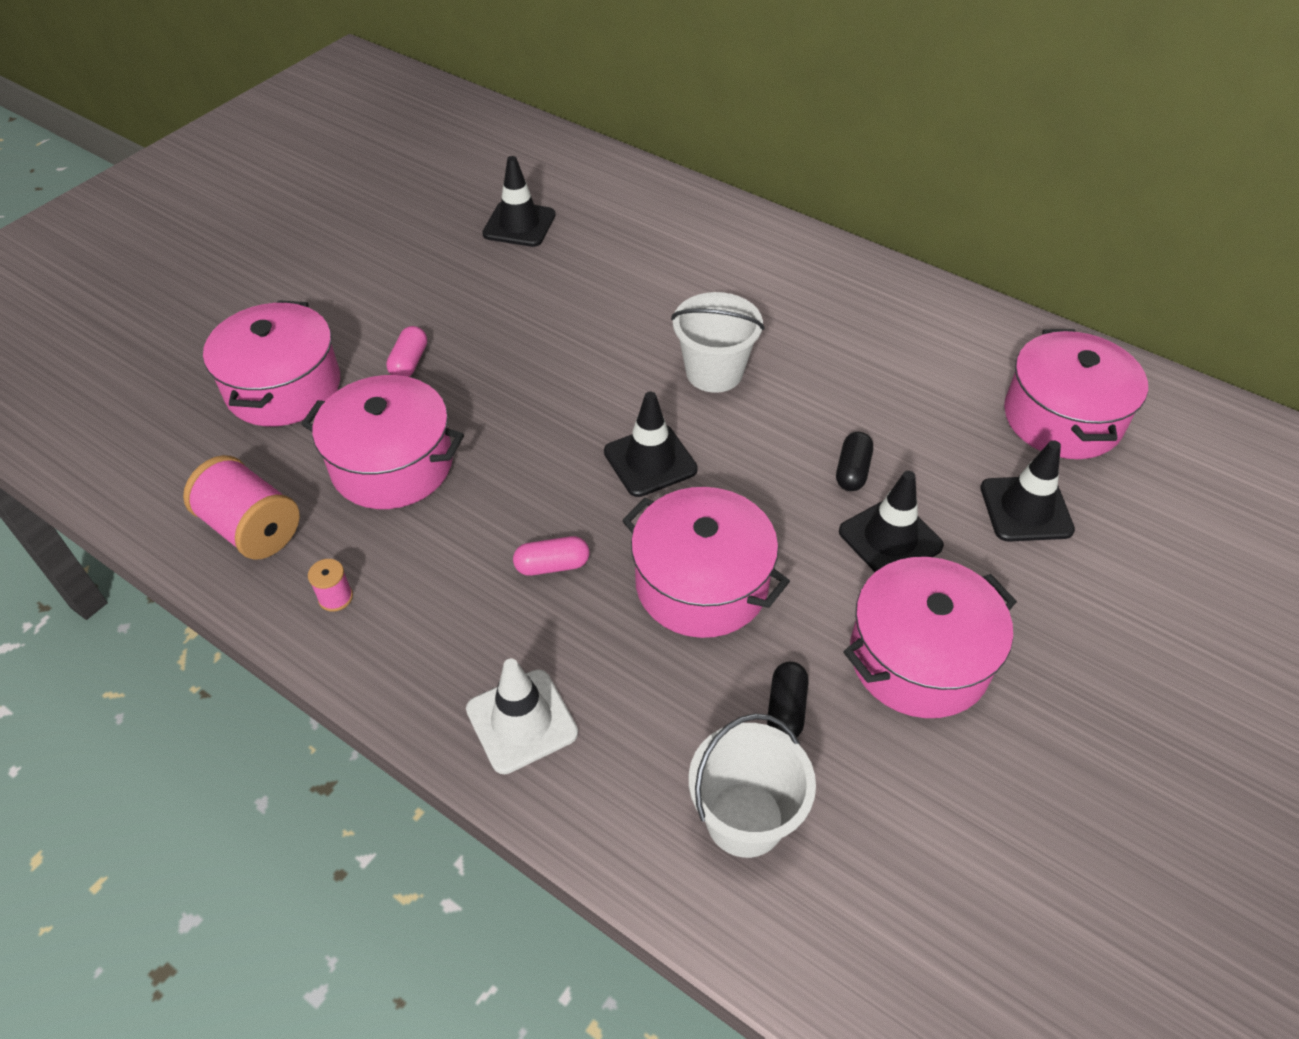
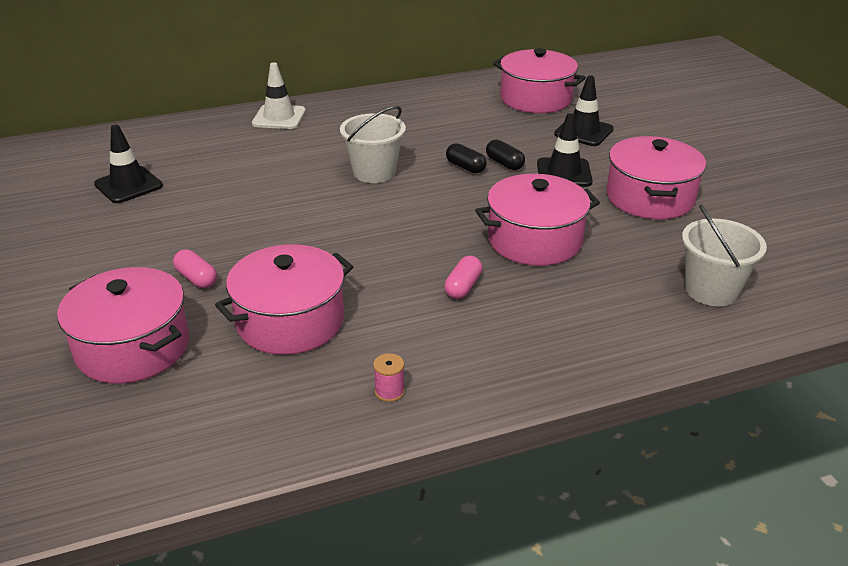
camera: 55 degrees left, 15 degrees down
pink spool [183,455,300,559] -> none
white traffic cone [466,658,578,774] -> white traffic cone moved to [252,62,306,129]
black traffic cone [604,392,698,497] -> none
black capsule [767,662,808,737] -> black capsule moved to [446,143,487,173]

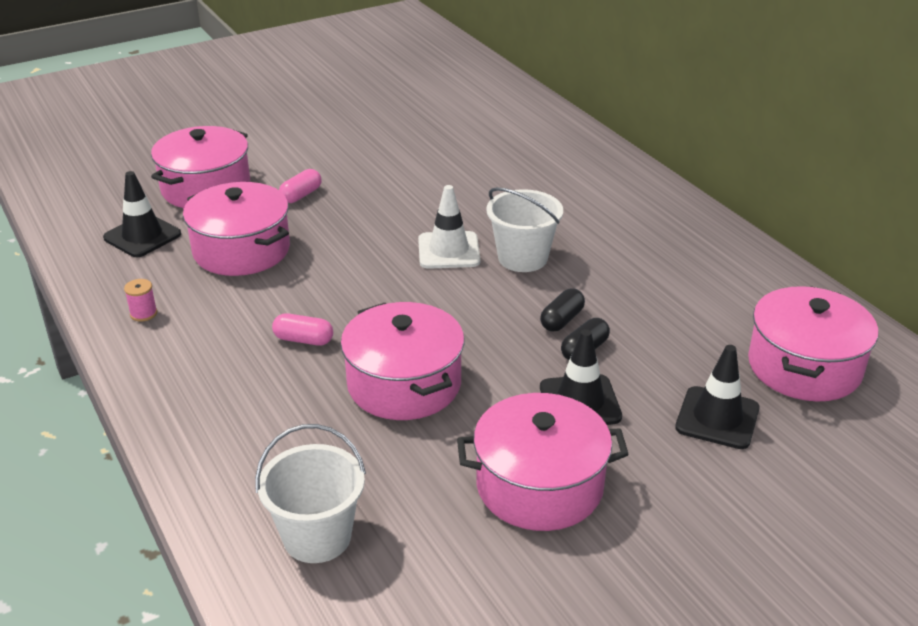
camera: 80 degrees right, 0 degrees up
black traffic cone [94,125,163,203] -> black traffic cone moved to [103,171,181,257]
white traffic cone [252,62,306,129] -> white traffic cone moved to [418,185,480,269]

